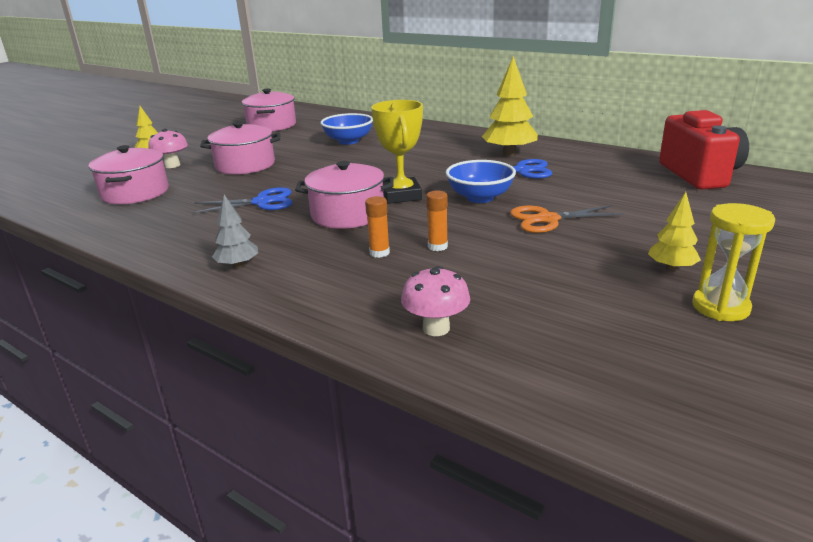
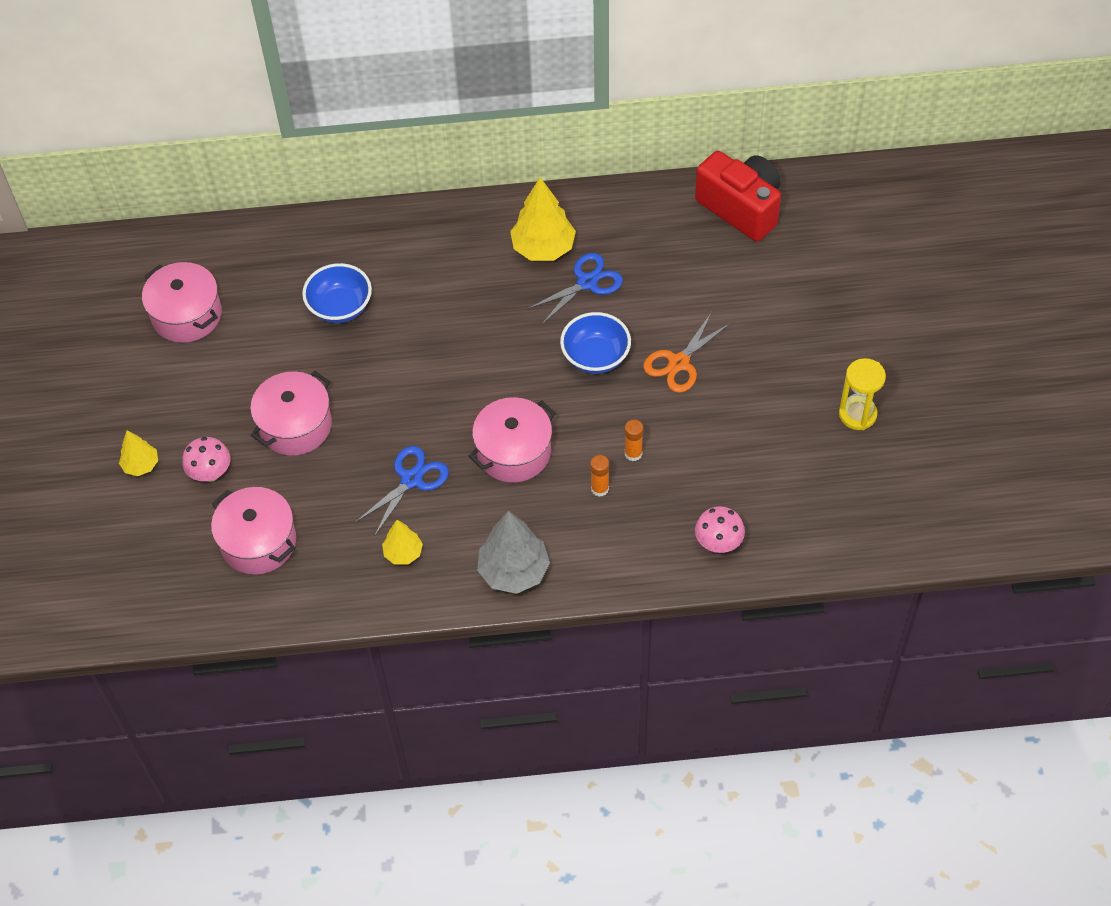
camera: 40 degrees left, 30 degrees up
grey tree [212,195,258,268] -> grey tree [477,511,550,594], size x1.77
yellow trophy [371,100,423,204] -> none
yellow tree [648,192,701,271] -> yellow tree moved to [382,520,423,565]

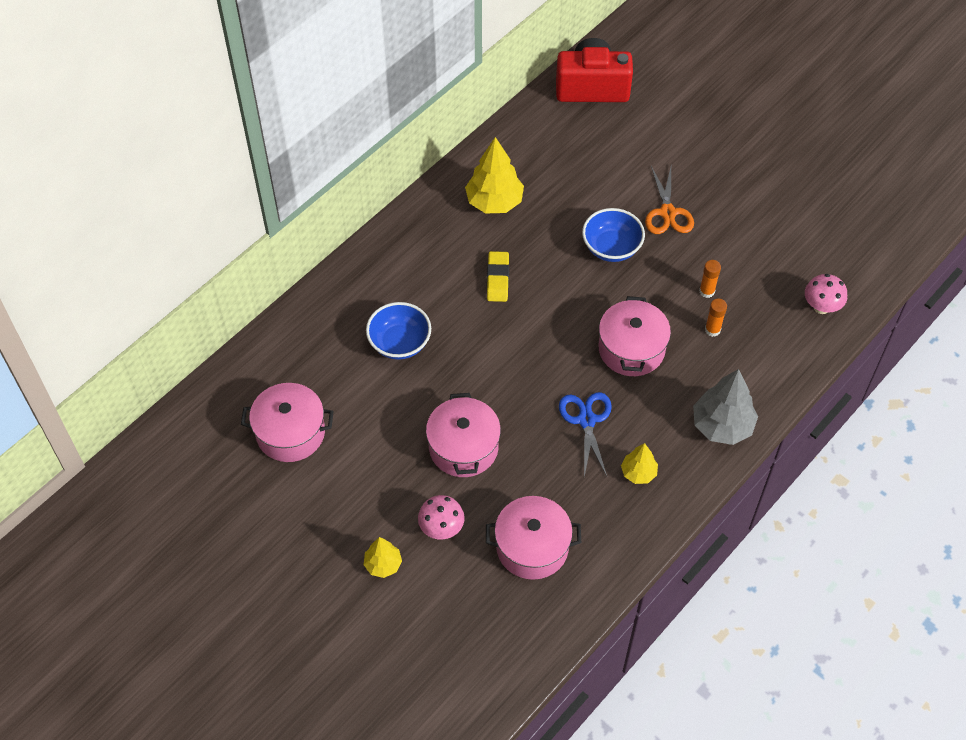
camera: 45 degrees left, 0 degrees up
blue scissors [527,253,623,324] -> none
yellow hourglass [839,358,886,430] -> none
none -> yellow eraser [487,251,509,302]

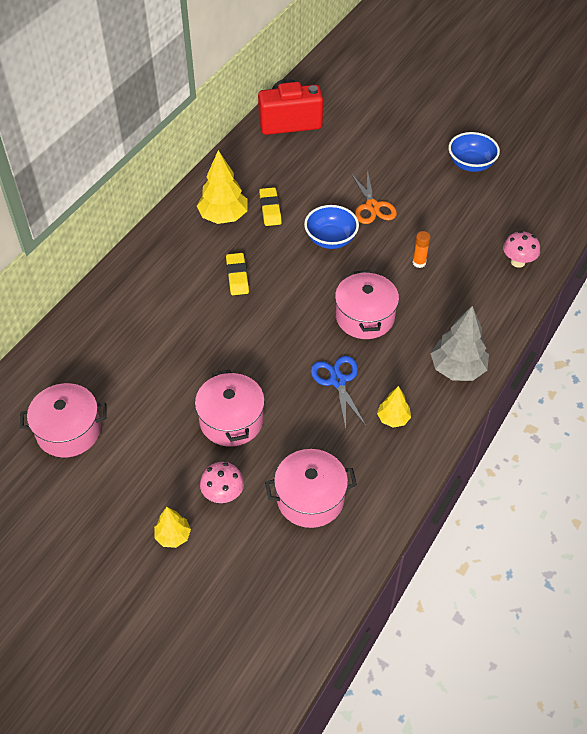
camera: 10 degrees left, 5 degrees down
blue bowl [366,302,431,360] -> blue bowl moved to [448,132,500,172]
orange glue stick [705,298,727,337] -> none
none -> yellow eraser [259,187,282,226]

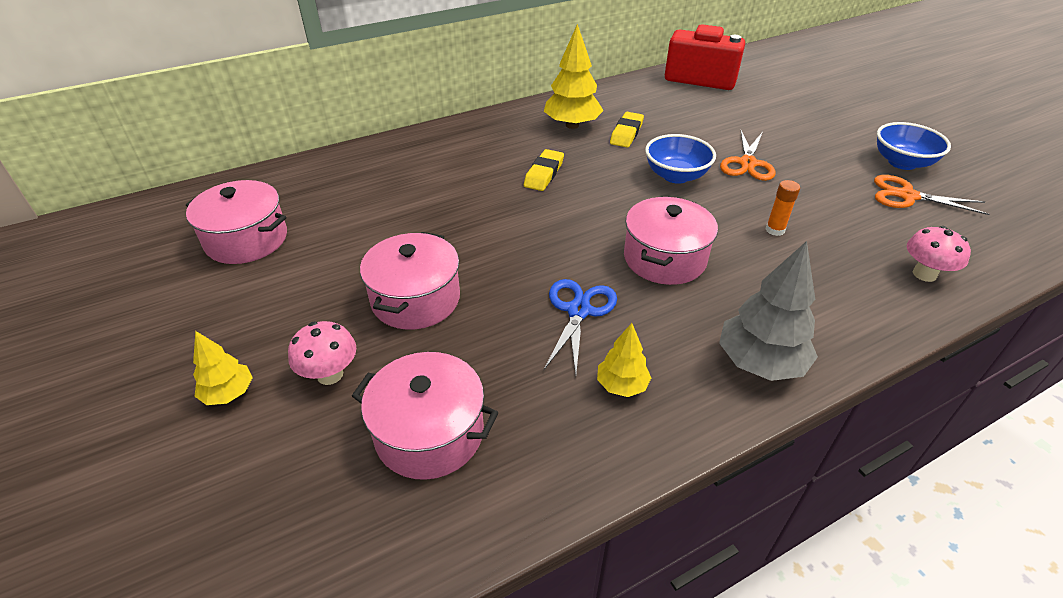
camera: 30 degrees right, 10 degrees down
none -> orange scissors [874,175,990,215]

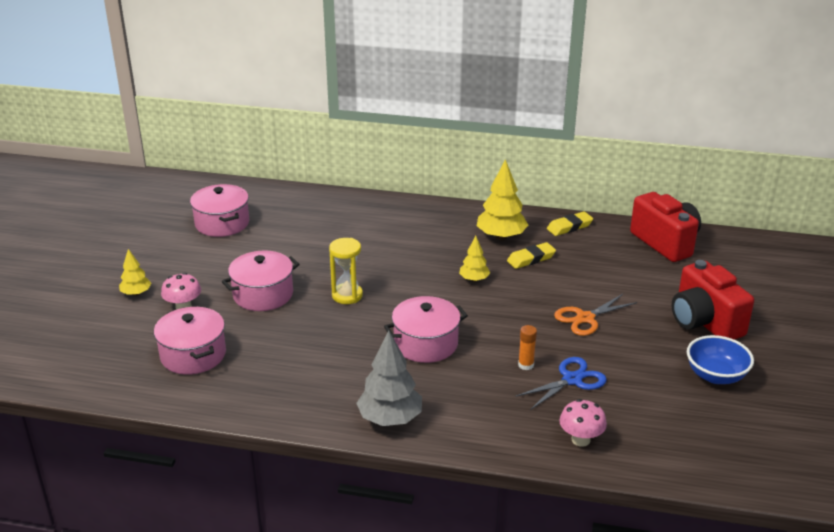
camera: 40 degrees right, 10 degrees down
yellow eraser [524,149,564,191] -> yellow eraser moved to [547,211,593,236]
blue scissors [544,279,617,375] -> blue scissors moved to [516,357,607,410]
yellow tree [597,323,651,397] -> yellow tree moved to [459,236,490,282]
blue bowl [645,134,716,184] -> none
orange scissors [874,175,990,215] -> none
none -> yellow hourglass [329,238,363,304]
none -> red camera [672,260,754,340]

